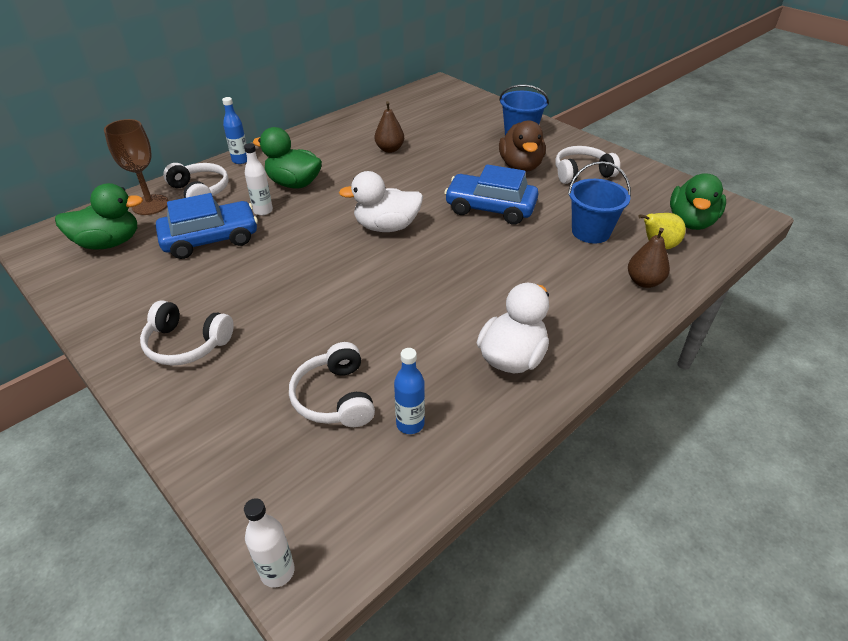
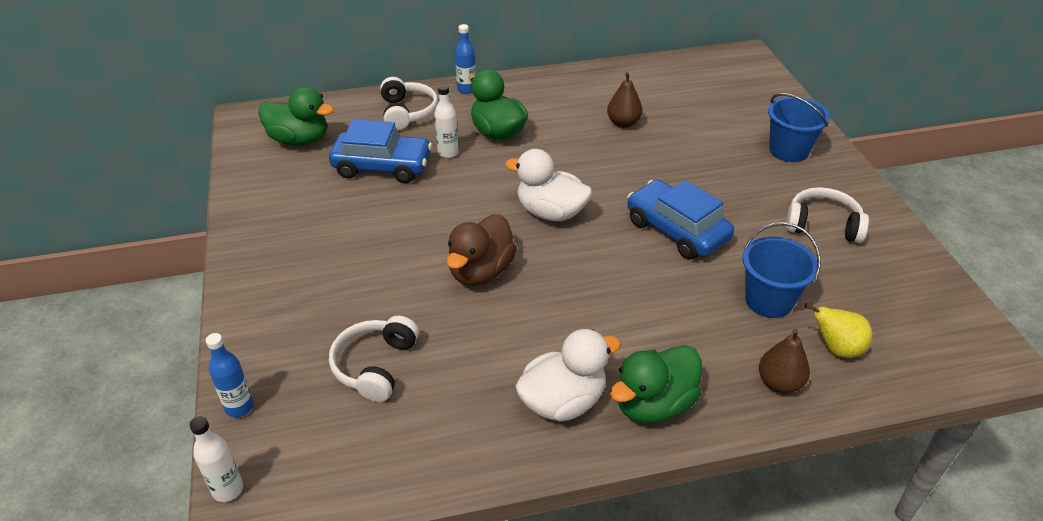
camera: 30 degrees right, 0 degrees up
brown goblet [104,119,169,215] -> none
white headphones [140,300,234,366] -> none
blue bottle [394,348,425,434] -> blue bottle moved to [206,333,254,417]
brown duck [499,120,546,172] -> brown duck moved to [447,214,517,286]
green duck [670,173,726,230] -> green duck moved to [610,345,702,423]

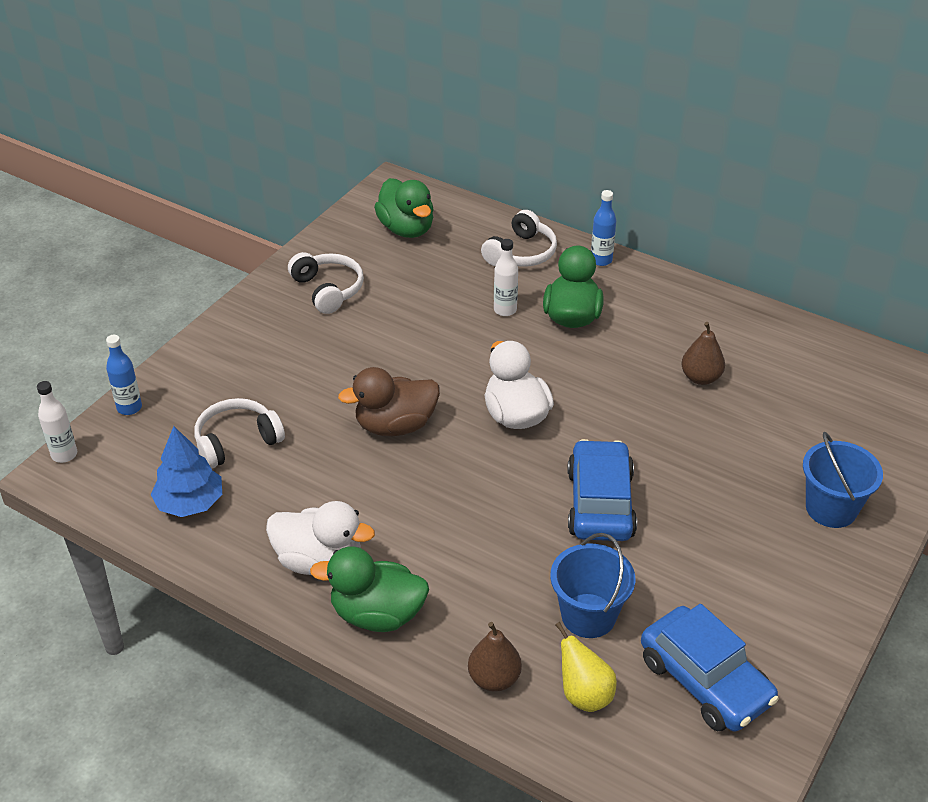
camera: 45 degrees right, 0 degrees up
blue car [329,119,432,183] -> blue car moved to [641,604,779,732]
white headphones [786,187,869,243] -> white headphones moved to [288,252,364,314]
none -> blue tree [150,426,222,517]

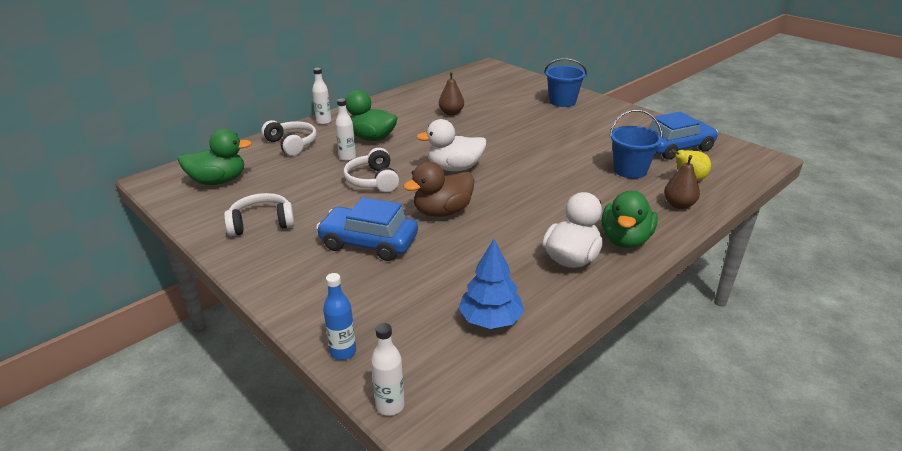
camera: 75 degrees left, 10 degrees down
white headphones [194,398,285,469] -> white headphones moved to [344,148,399,192]
brown duck [338,367,440,436] -> brown duck turned 60 degrees clockwise [403,162,474,217]
blue car [567,439,637,541] -> blue car moved to [316,197,418,261]
blue bottle [591,190,616,266] -> white bottle [312,68,332,125]

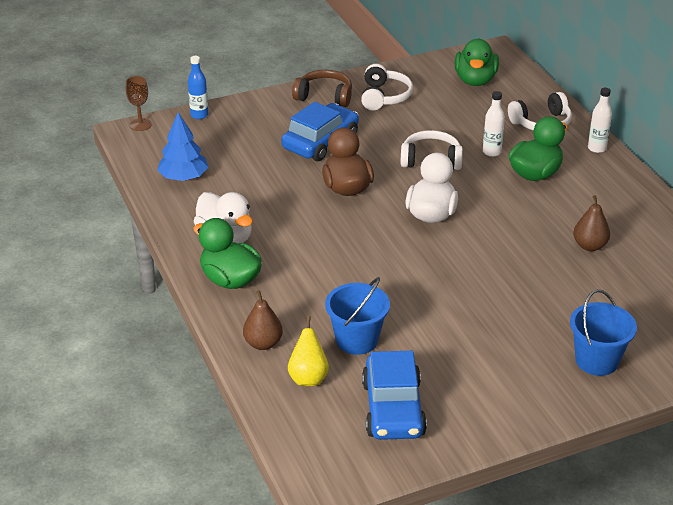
camera: 110 degrees right, 5 degrees up
white bottle [371,323,405,416] -> brown goblet [126,76,152,131]
none -> brown headphones [292,70,352,107]

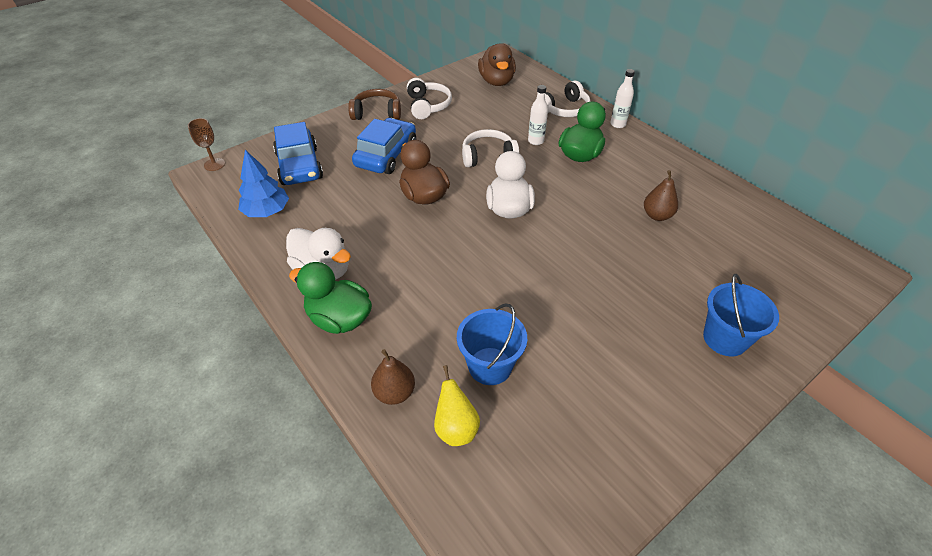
camera: 15 degrees left, 10 degrees up
blue bottle [188,56,208,119] -> none
blue car [362,351,427,440] -> blue car moved to [273,122,323,185]
green duck [455,38,499,86] -> brown duck [478,43,516,86]

